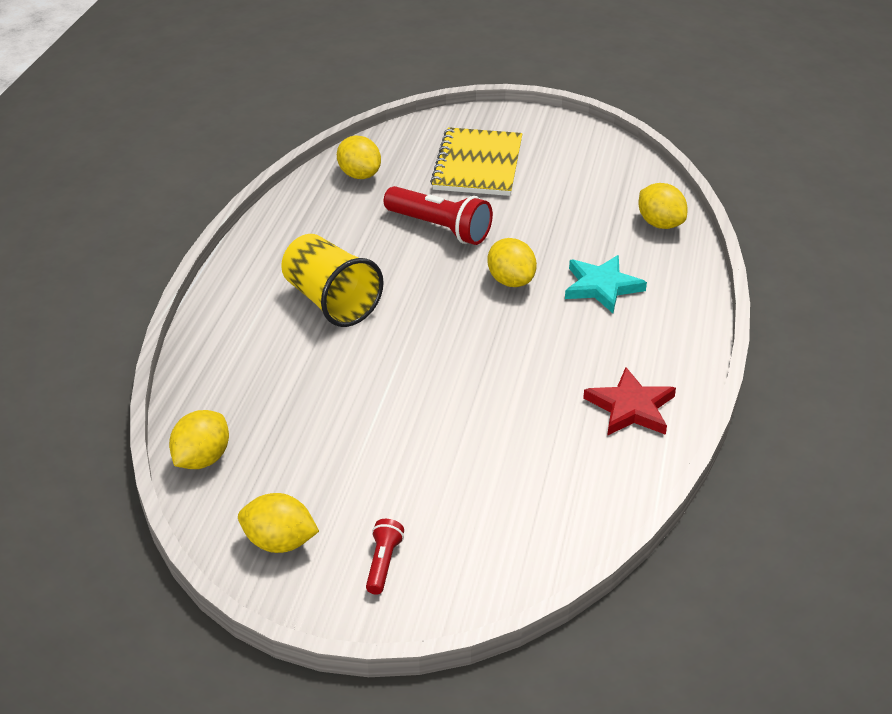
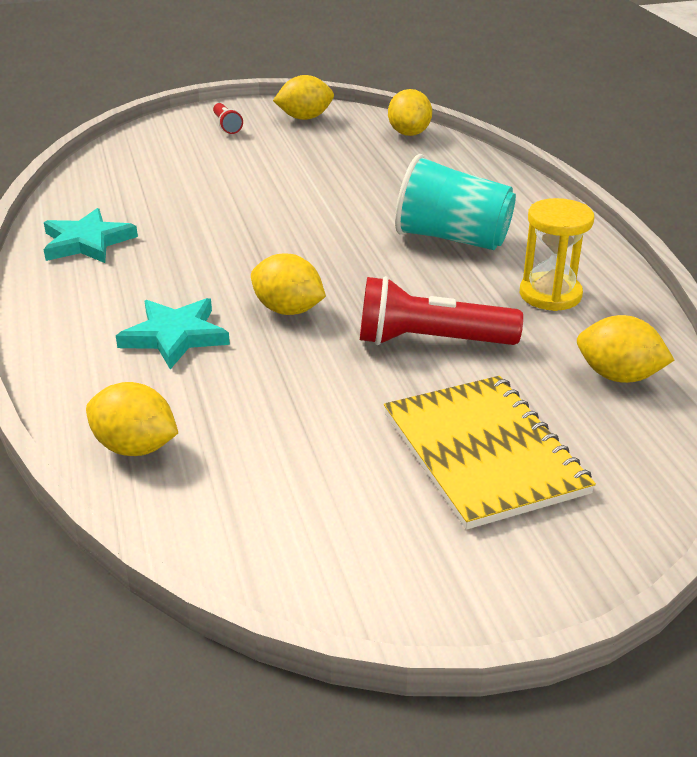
camera: 150 degrees right, 5 degrees down
yellow cup [281,234,384,327] -> turquoise cup [395,154,516,250]
red star [583,367,676,436] -> turquoise star [44,208,138,263]
none -> yellow hourglass [520,198,594,311]

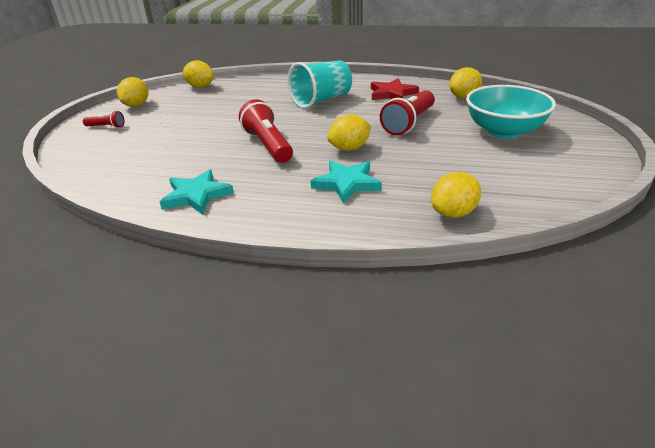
camera: 60 degrees left, 0 degrees up
yellow notebook [384,376,596,530] -> turquoise bowl [466,85,556,138]
yellow hourglass [520,198,594,311] -> red star [371,78,419,100]
none -> red flashlight [239,99,293,163]

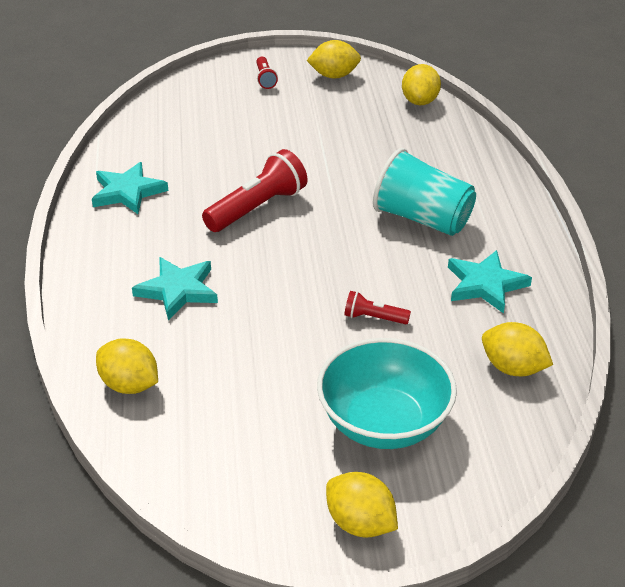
camera: 70 degrees right, 5 degrees up
yellow lemon [327,114,371,151] -> yellow lemon moved to [326,472,398,538]
red star [371,78,419,100] -> turquoise star [448,250,532,314]
red flashlight [380,90,435,135] -> red flashlight [344,291,411,324], size x0.51

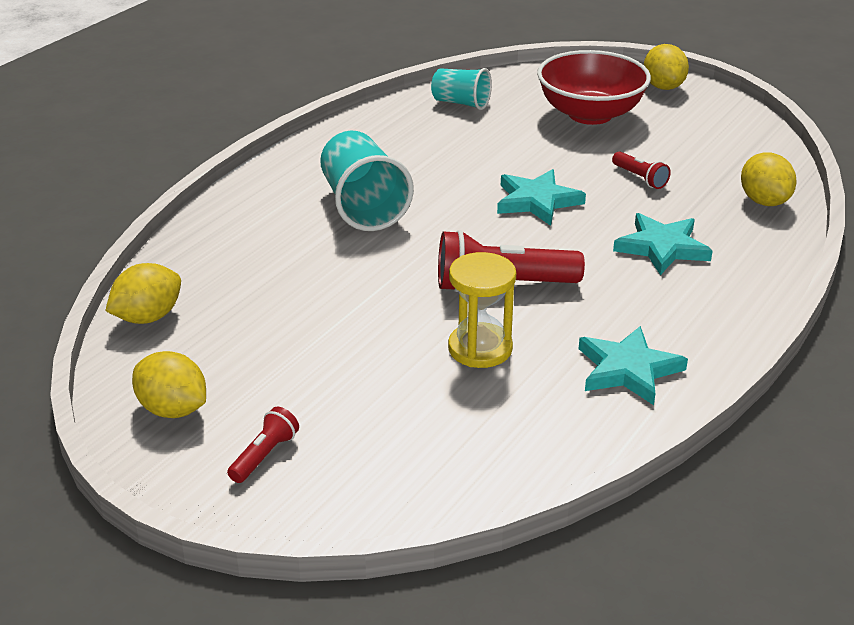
camera: 140 degrees left, 5 degrees down
turquoise bowl [317,338,457,449] -> red bowl [537,50,651,125]
red flashlight [344,291,411,324] -> red flashlight moved to [612,151,671,189]
turquoise star [448,250,532,314] -> turquoise star moved to [497,169,586,226]
yellow lemon [482,322,553,376] -> turquoise cup [431,68,492,110]
none -> yellow hourglass [448,252,516,368]

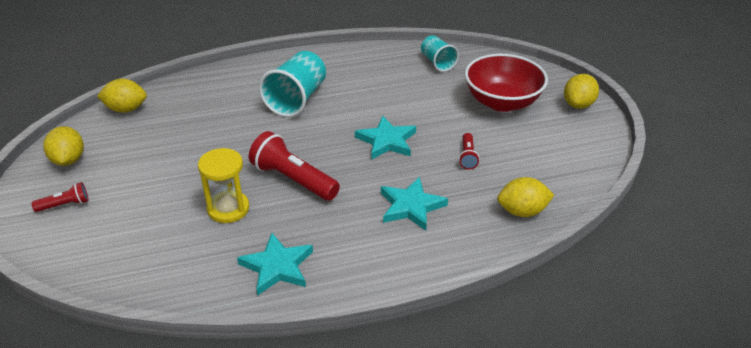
camera: 40 degrees right, 5 degrees up
yellow lemon [741,153,797,206] -> yellow lemon turned 60 degrees clockwise [497,177,554,217]

